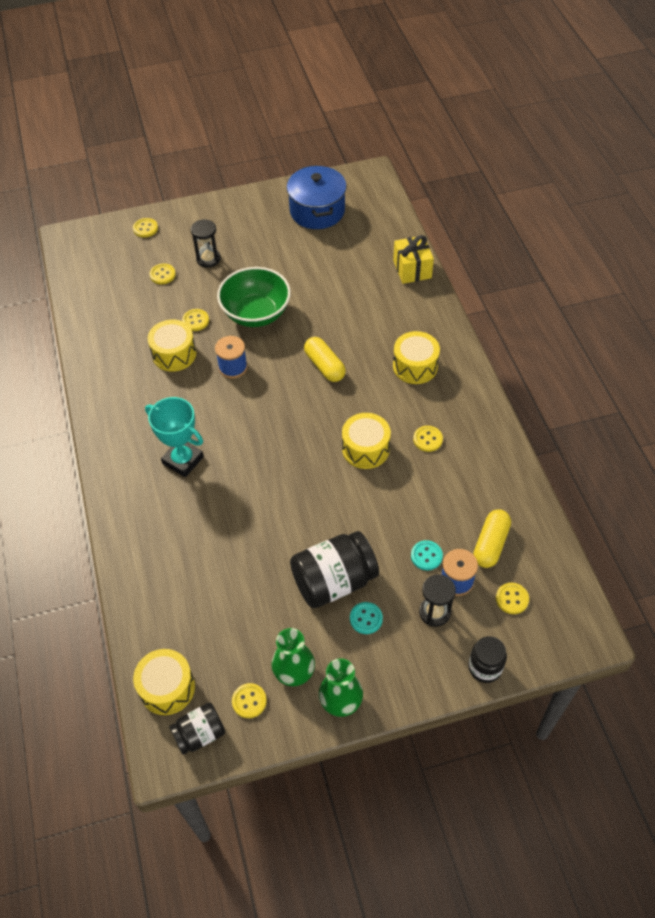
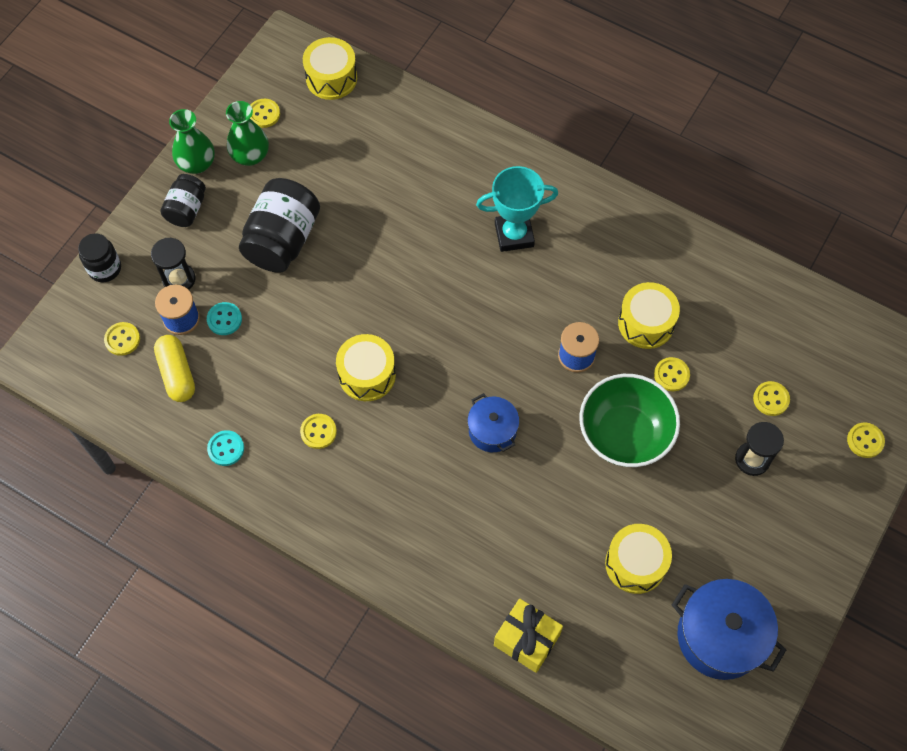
camera: 135 degrees right, 10 degrees up
black jar [169,703,225,755] -> black jar moved to [160,174,206,227]
yellow capsule [304,337,346,382] -> blue pot [467,393,519,452]
turquoise button [350,602,383,634] -> turquoise button moved to [207,430,244,466]
yellow drum [393,331,440,384] -> yellow drum moved to [605,524,672,594]

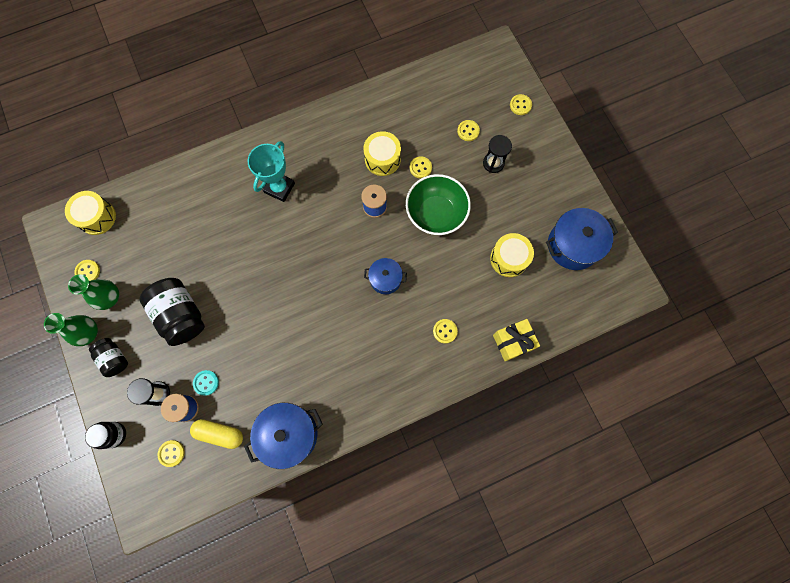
camera: 55 degrees left, 10 degrees up
turquoise button [207,430,244,466] -> blue pot [244,403,323,469]
yellow button [300,414,337,449] -> yellow button moved to [433,319,458,344]
yellow drum [336,334,396,401] -> none

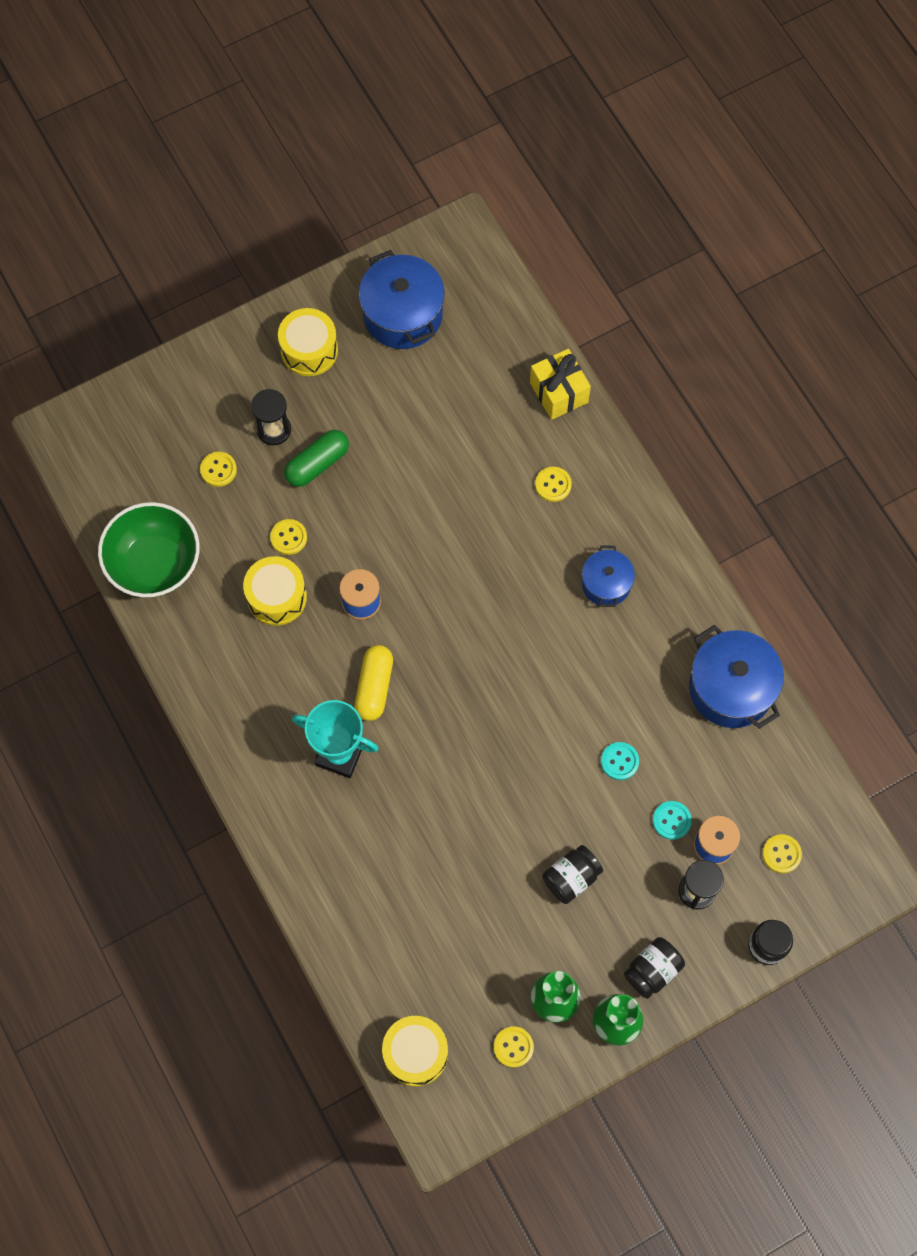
camera: 95 degrees left, 5 degrees down
black jar [140,278,205,346] -> black jar [542,845,603,904], size x0.57
yellow capsule [190,419,243,449] -> yellow capsule moved to [355,645,393,721]
blue pot [364,258,407,294] -> blue pot moved to [582,545,635,607]
green bowl [406,174,471,235] -> green bowl moved to [98,502,199,597]
yellow drum [490,233,534,277] -> yellow drum moved to [278,308,338,376]
yellow button [510,94,532,115] -> none
none -> green capsule [284,430,349,487]
none -> turquoise button [601,742,639,780]

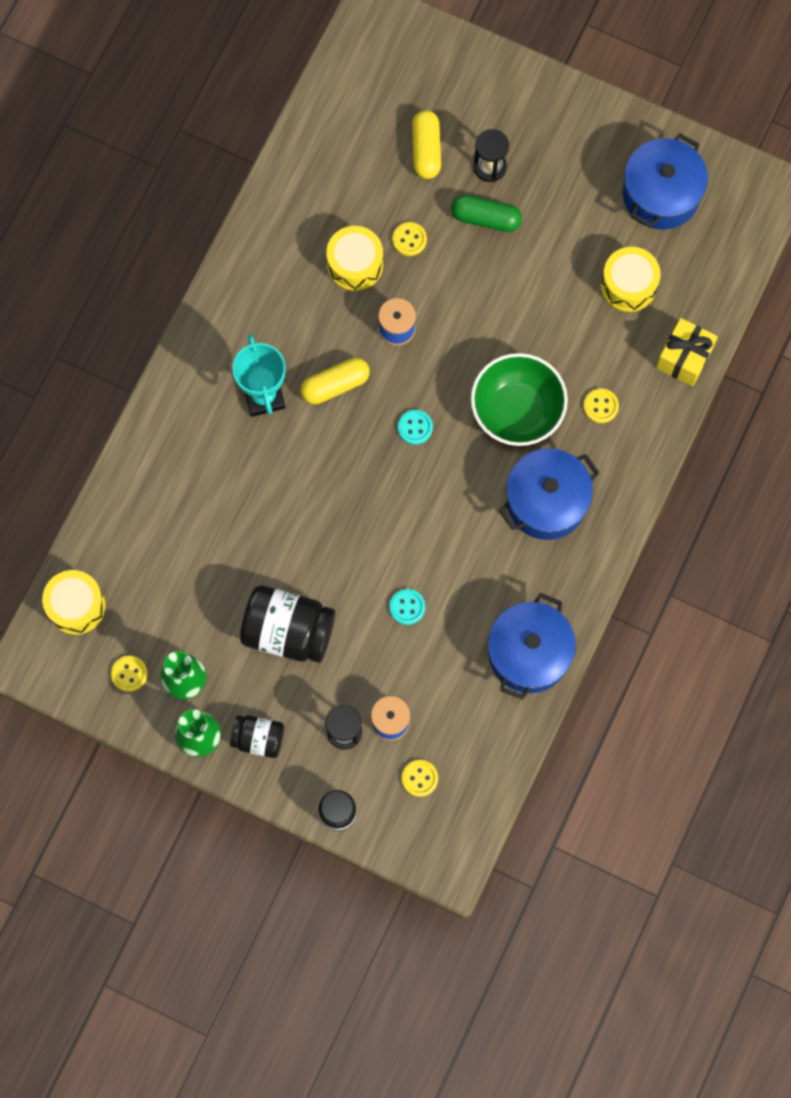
camera: 55 degrees right, 5 degrees up
green bowl [98,502,199,597] -> green bowl moved to [471,353,568,446]
yellow button [200,452,237,487] -> yellow capsule [412,110,441,179]
yellow drum [278,308,338,376] -> yellow drum moved to [601,247,661,312]
black jar [542,845,603,904] -> black jar [240,585,335,663], size x1.74
blue pot [582,545,635,607] -> blue pot [499,448,600,540], size x1.69
turquoise button [653,801,692,840] -> turquoise button moved to [398,410,433,445]

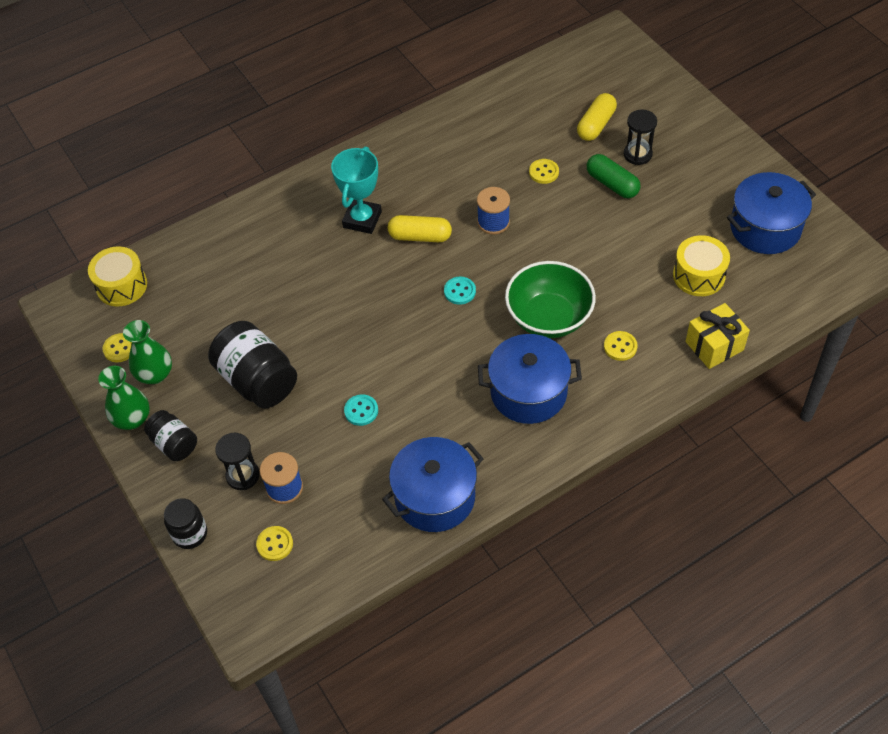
camera: 35 degrees right, 20 degrees down
yellow drum [326,226,383,291] -> none

